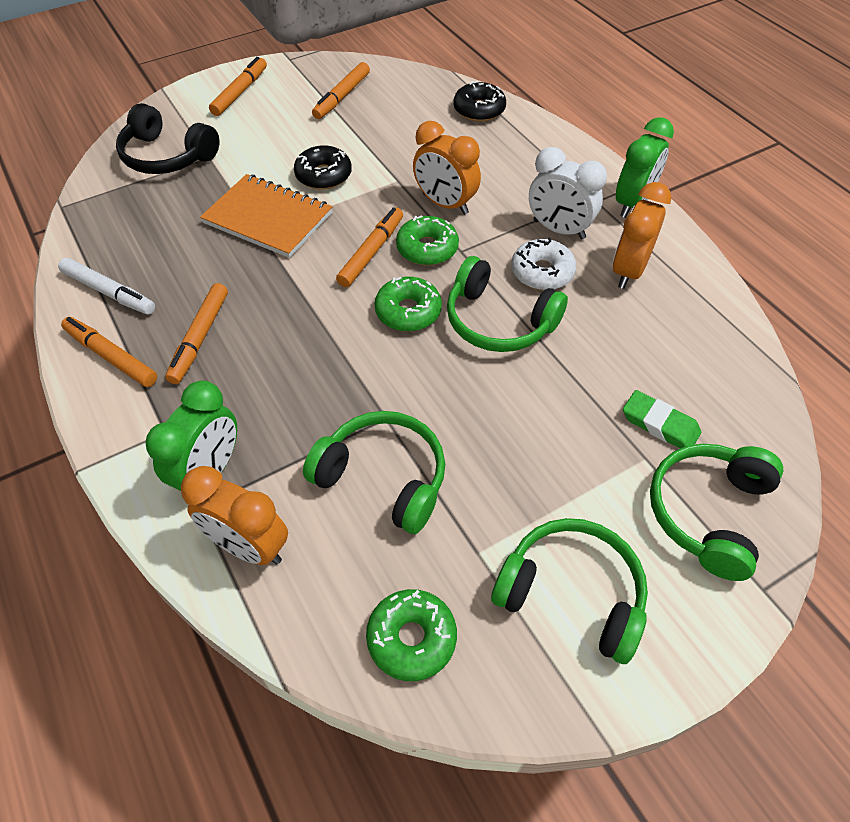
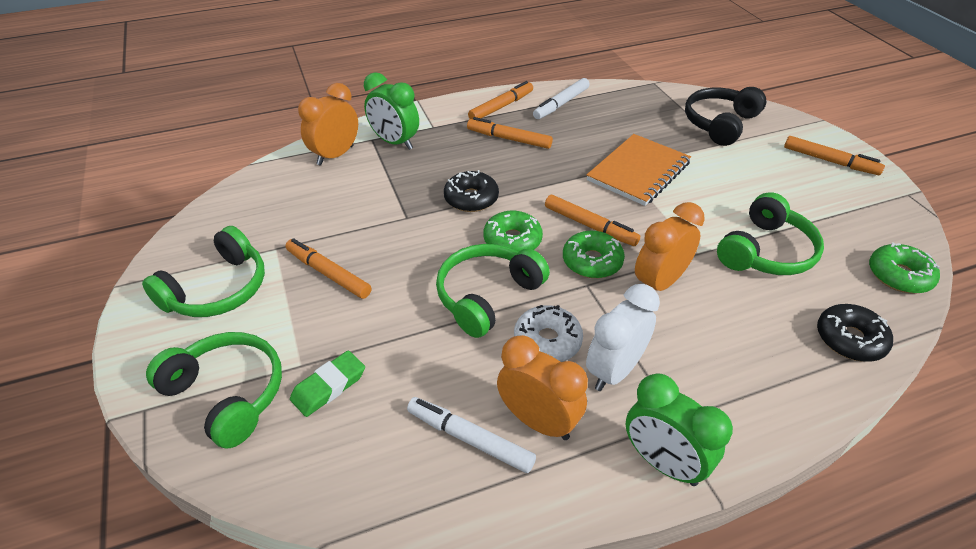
camera: 100 degrees right, 10 degrees down
black donut [294,145,352,190] -> black donut moved to [444,170,499,212]
green headphones [303,411,445,534] -> green headphones moved to [717,192,824,275]
orange marker [312,62,370,119] -> orange marker moved to [285,238,371,299]
green donut [366,589,457,681] -> green donut moved to [869,242,940,293]
none -> white marker [407,397,536,473]

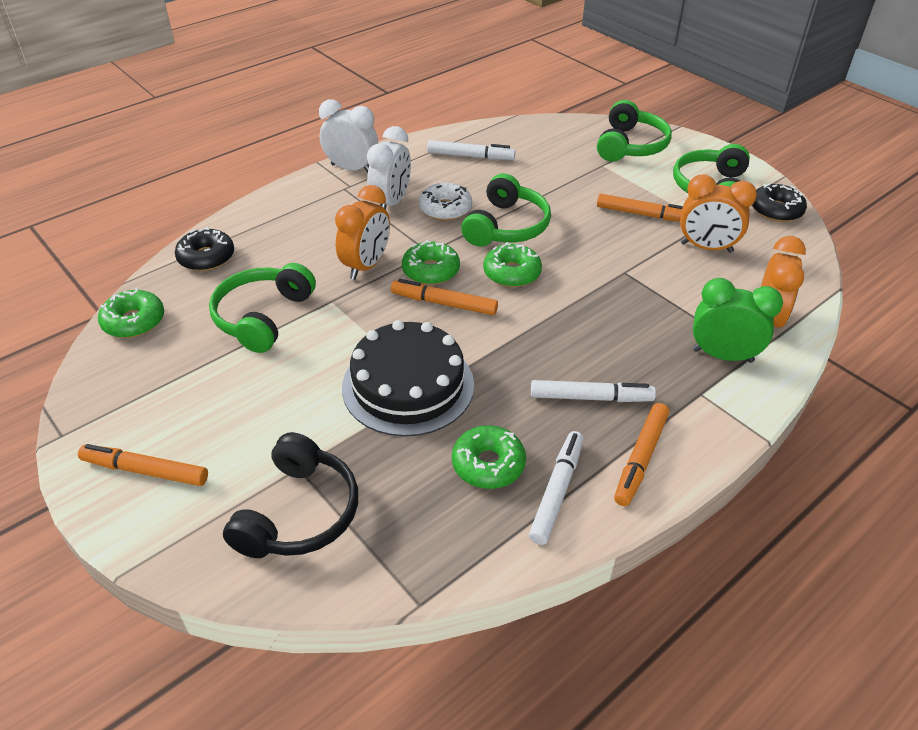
camera: 160 degrees right, 0 degrees up
green headphones [146,332,282,448] -> green headphones turned 90 degrees counterclockwise [597,100,672,161]
green eraser [290,351,365,417] -> none
black donut [444,170,499,212] -> black donut moved to [752,184,807,222]
orange marker [467,117,553,149] -> white marker [531,380,656,402]
orange clock [497,335,588,440] -> orange clock moved to [680,175,757,253]
orange notebook [587,134,691,206] -> black cake [342,320,474,437]
green clock [625,374,733,486] -> white clock [319,99,378,172]
none -> green donut [452,425,526,489]

